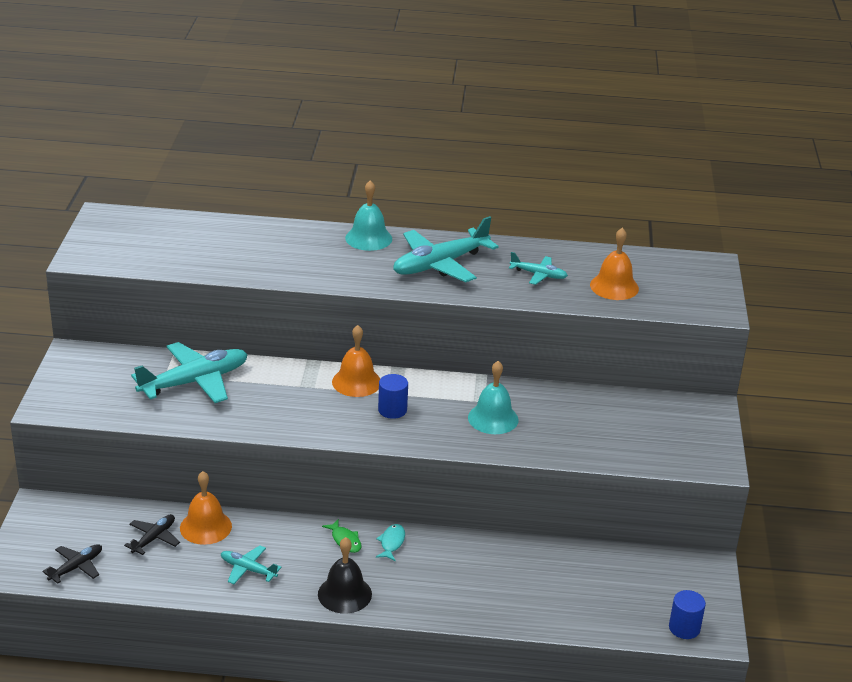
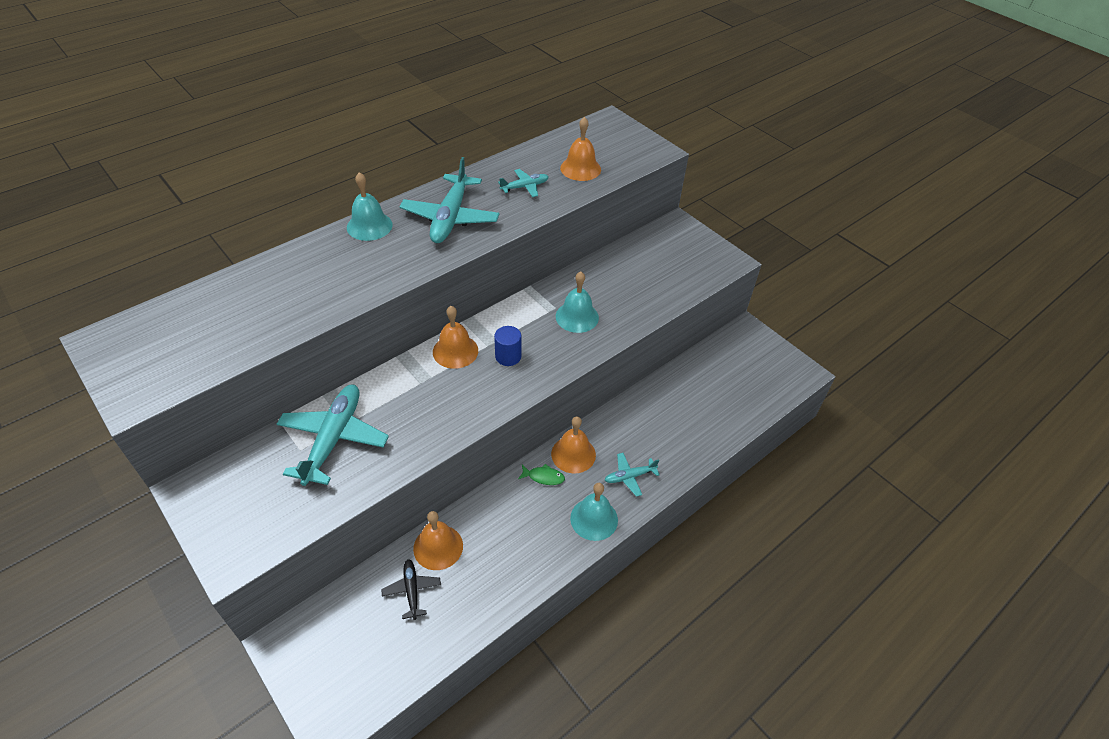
camera: 45 degrees left, 15 degrees up
black plane [42,544,102,584] -> none
turquoise plane [221,545,282,584] -> turquoise plane moved to [605,453,660,497]
black bell [318,537,372,614] -> turquoise bell [570,483,618,541]
turquoise fish [376,524,405,561] -> orange bell [551,416,596,473]
blue cylinder [669,590,706,639] -> none

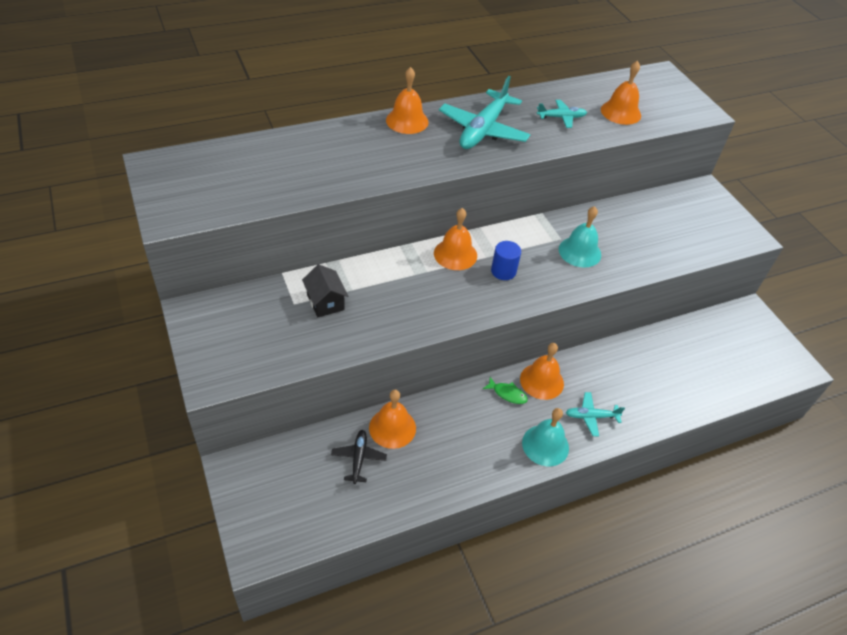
camera: 15 degrees right, 0 degrees up
turquoise plane [277,384,389,486] -> black house [302,264,348,317]
turquoise bell [347,172,393,241] -> orange bell [386,67,429,134]

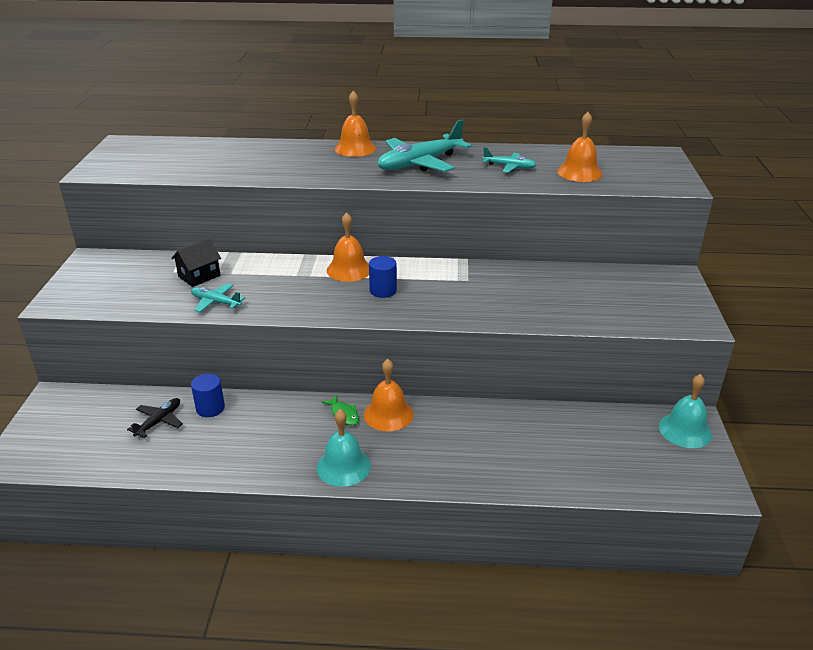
camera: 30 degrees right, 15 degrees down
black house [302,264,348,317] -> black house turned 45 degrees clockwise [171,239,221,287]
orange bell [369,390,416,449] -> blue cylinder [191,373,225,417]
turquoise bell [559,206,601,268] -> turquoise bell moved to [659,374,712,448]
turquoise plane [566,392,625,436] -> turquoise plane moved to [191,283,245,312]

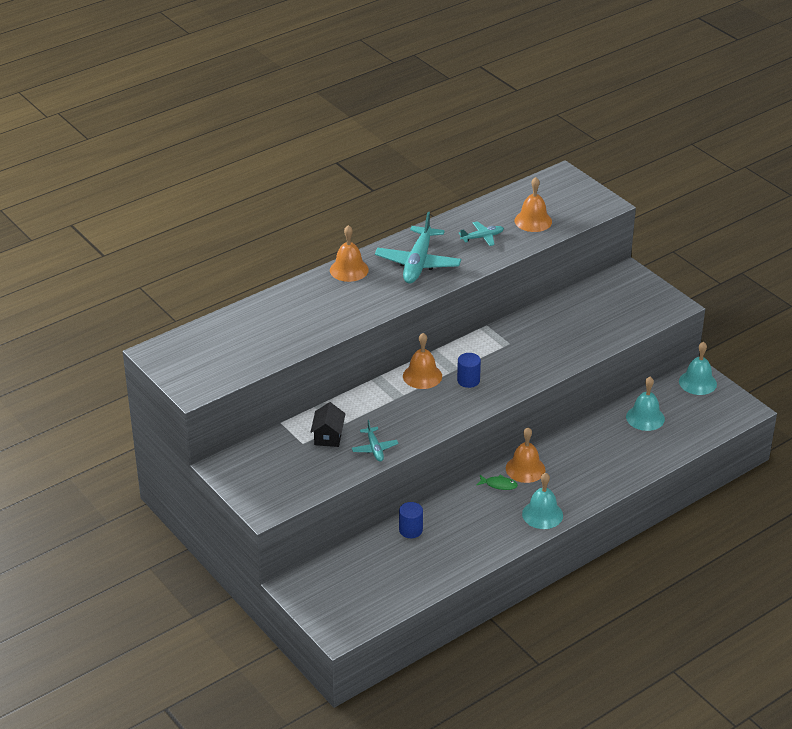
camera: 40 degrees left, 5 degrees up
black plane [127,398,183,438] -> none
turquoise plane [191,283,245,312] -> turquoise plane turned 90 degrees counterclockwise [352,420,399,462]
none -> turquoise bell [626,377,665,431]

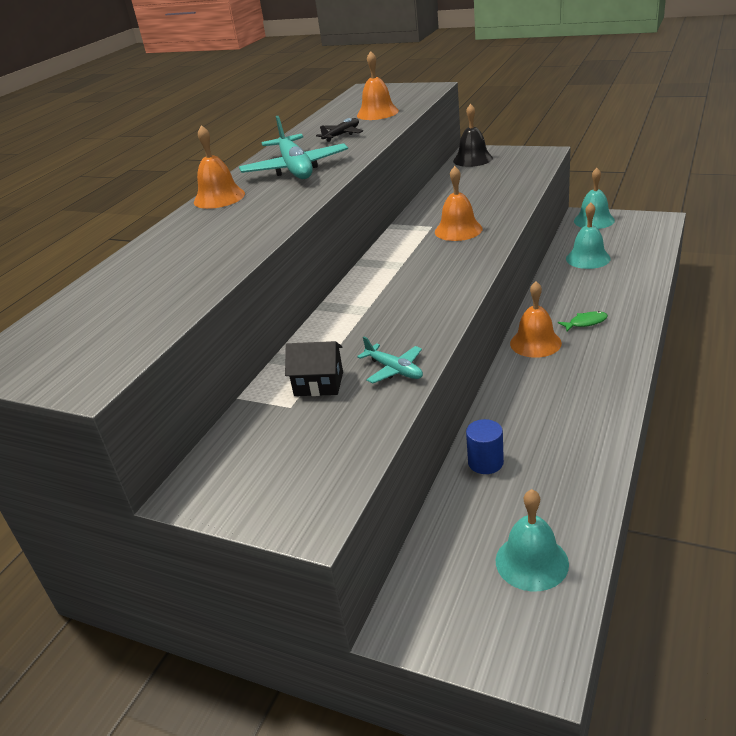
camera: 25 degrees left, 5 degrees down
black house [311,402,346,447] -> black house turned 60 degrees counterclockwise [285,341,343,396]
orange bell [403,333,442,389] -> orange bell moved to [435,166,482,241]
blue cylinder [457,353,481,388] -> none
turquoise plane [459,221,504,246] -> black plane [316,118,363,142]
green fish [477,475,518,490] -> green fish moved to [558,311,608,332]
turquoise bell [522,473,563,529] -> turquoise bell moved to [496,489,569,591]
none -> black bell [453,104,493,167]

